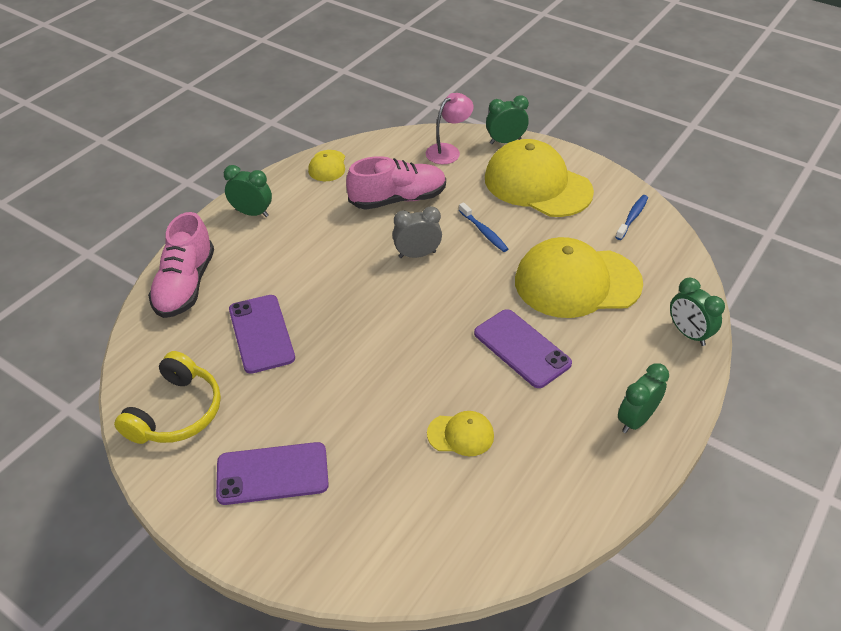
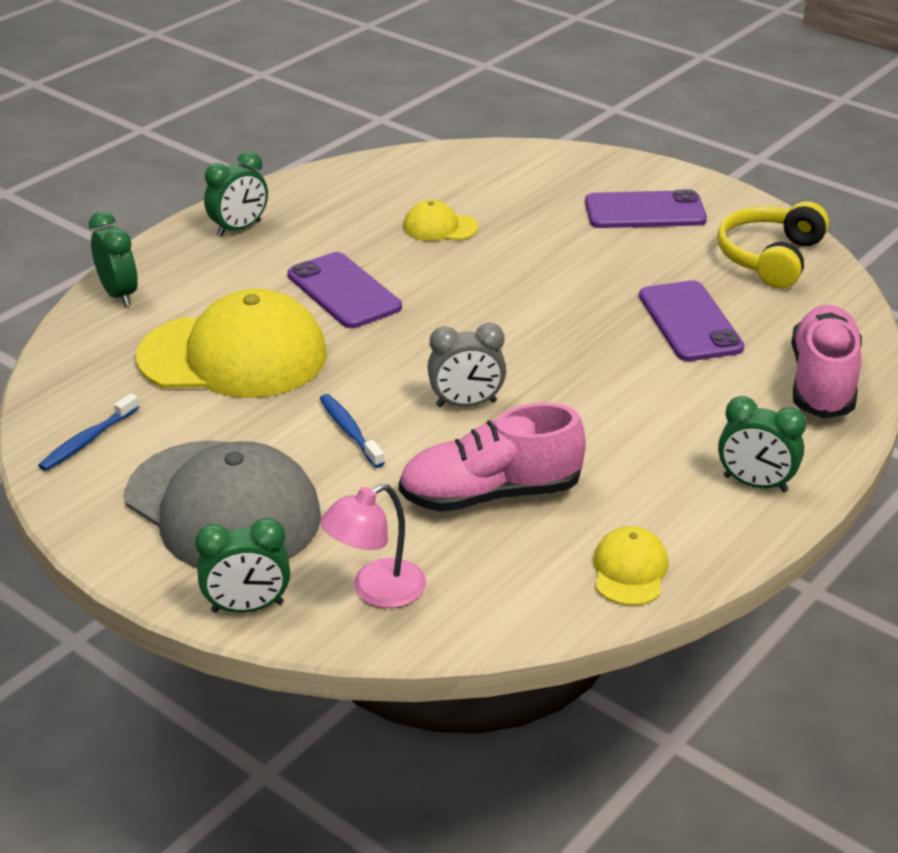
camera: 175 degrees left, 10 degrees down
yellow cap [485,139,594,217] -> grey cap [125,440,321,568]

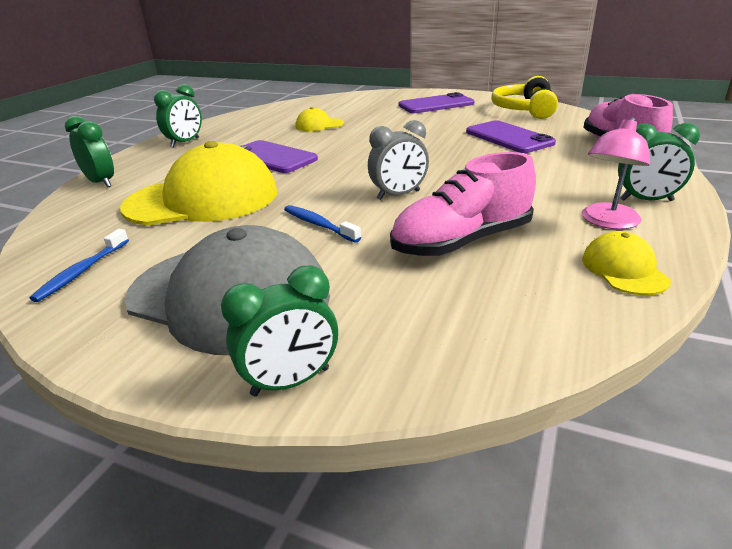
camera: 15 degrees left, 5 degrees down
pink lamp [320,484,426,608] -> pink lamp moved to [582,117,650,229]

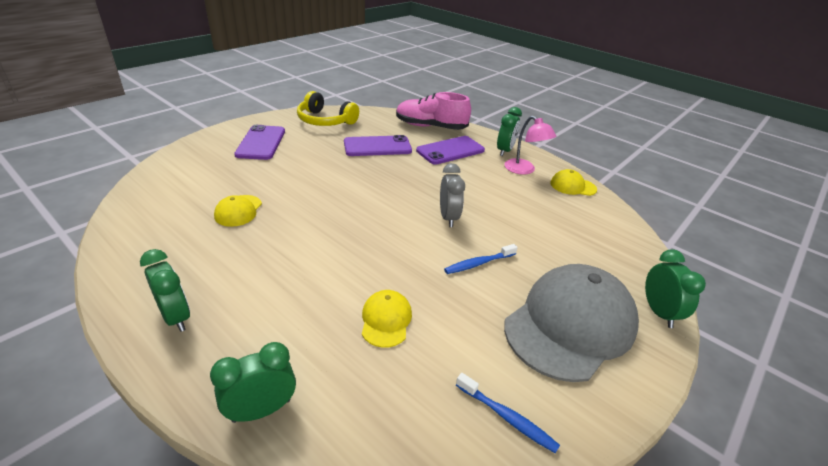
camera: 75 degrees left, 5 degrees up
yellow cap [120,141,277,226] -> yellow cap [362,290,412,348], size x0.45
purple phone [240,140,318,173] -> purple phone moved to [416,136,485,165]
pink shoe [390,152,536,257] -> none

